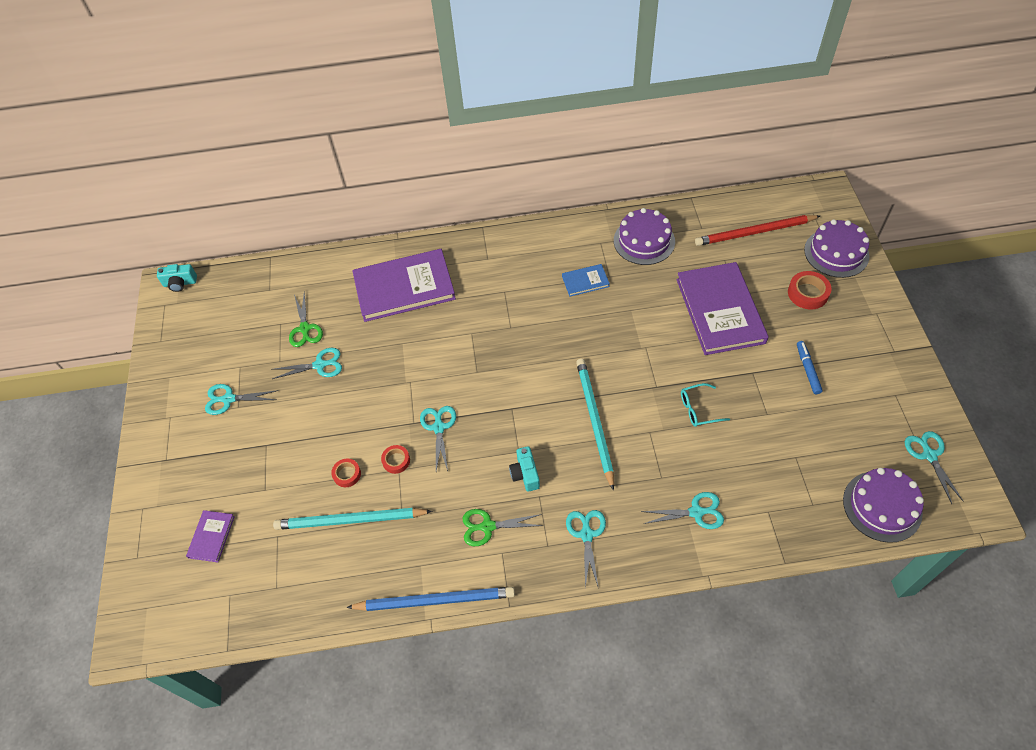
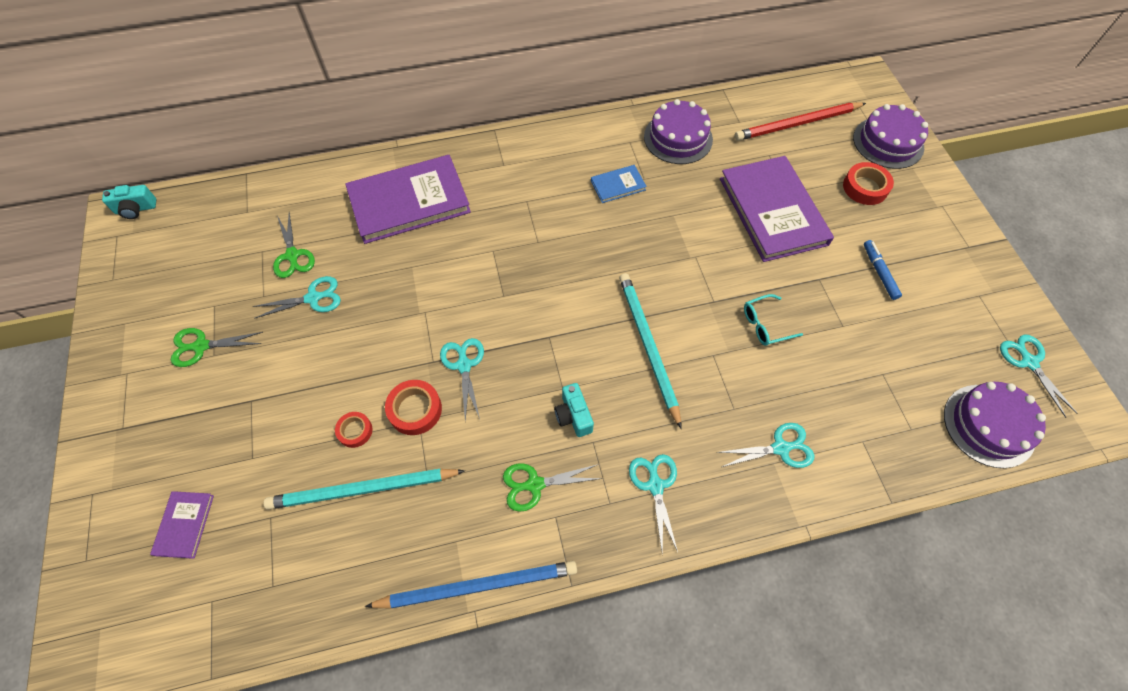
camera: 10 degrees left, 5 degrees up
turquoise scissors [205,384,278,415] -> green scissors [171,328,263,367]
red tape [381,445,410,474] -> red tape [385,380,442,435], size x1.57

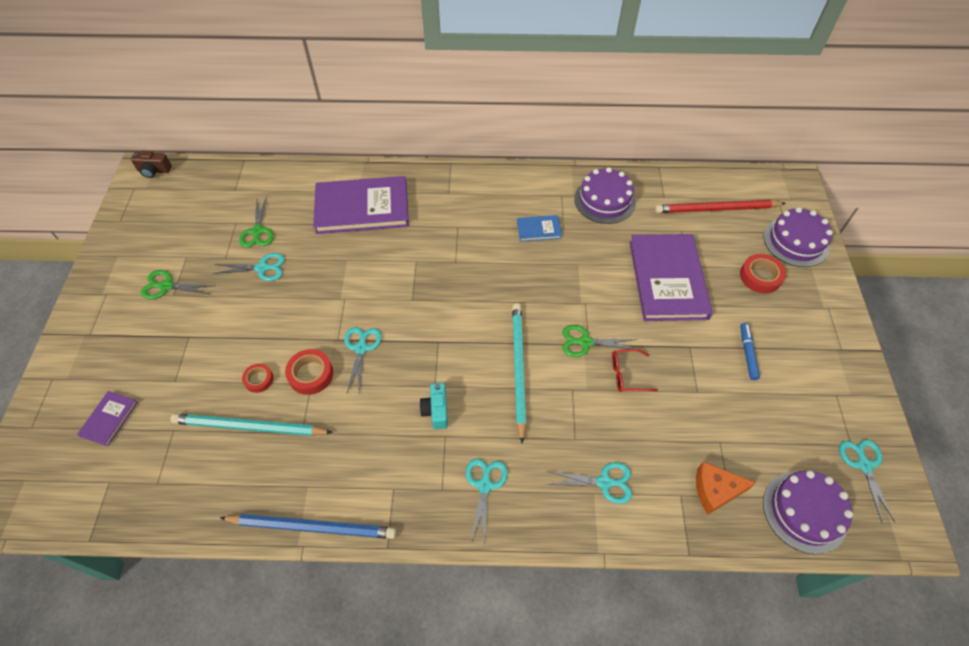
camera: 15 degrees right, 5 degrees down
turquoise camera [102,185,156,219] -> brown camera [131,151,172,178]
green scissors [503,463,602,512] -> green scissors moved to [562,325,637,357]
turquoise glasses [744,294,803,346] -> red glasses [612,349,658,392]
none -> orange cheese [696,462,756,515]

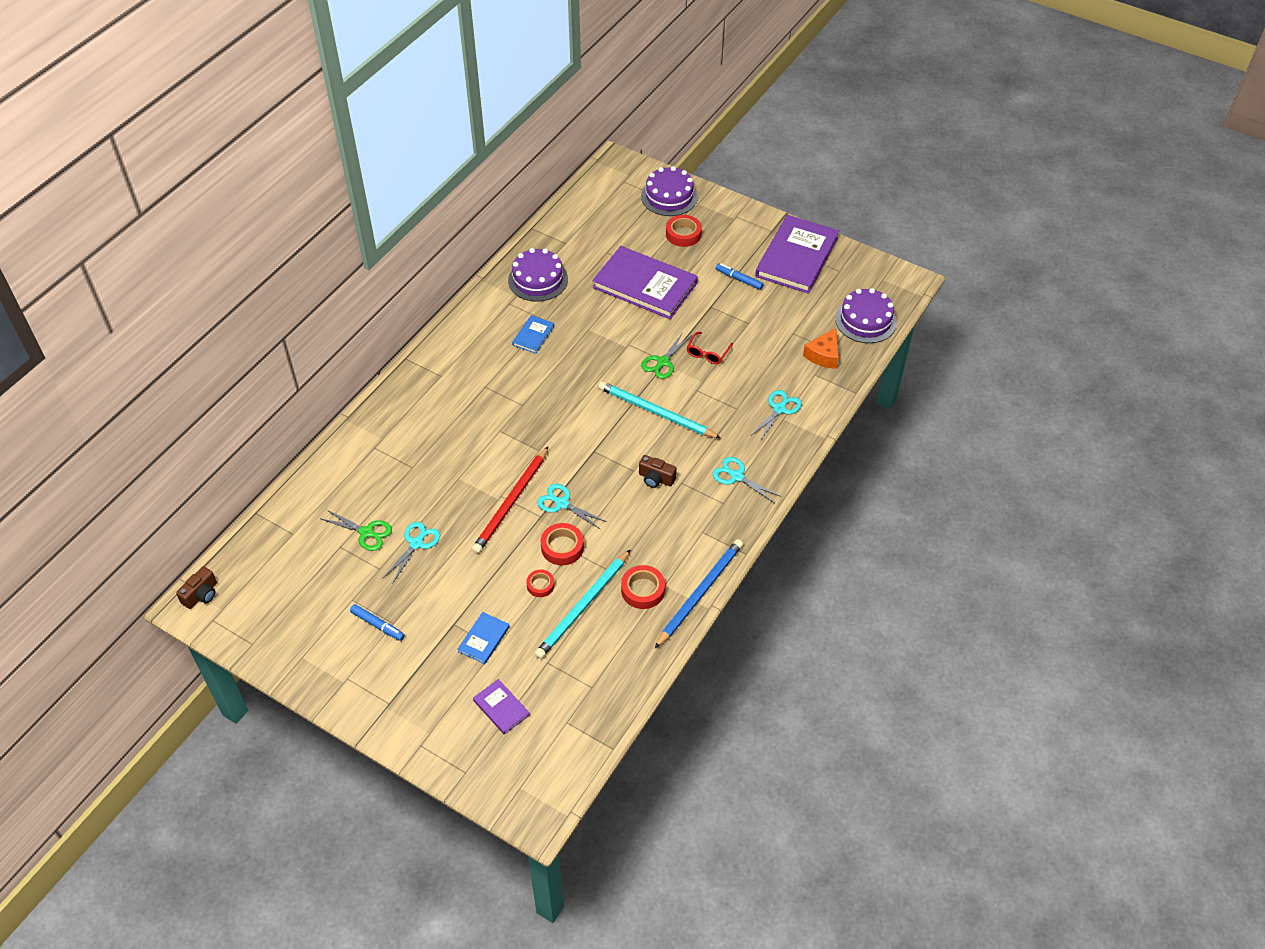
camera: 60 degrees left, 5 degrees down
green scissors [141,270,215,299] -> blue marker [350,604,405,641]
purple book [313,176,409,234] -> purple book moved to [755,215,839,294]
turquoise camera [420,383,448,429] -> brown camera [639,455,677,488]
red pencil [655,200,786,213] -> red pencil moved to [472,447,548,554]
turquoise scissors [839,439,896,523] -> none
none -> blue book [458,612,510,664]
none -> red tape [621,565,665,609]

